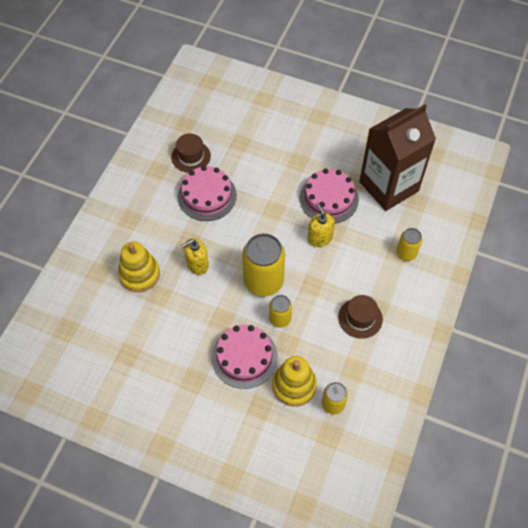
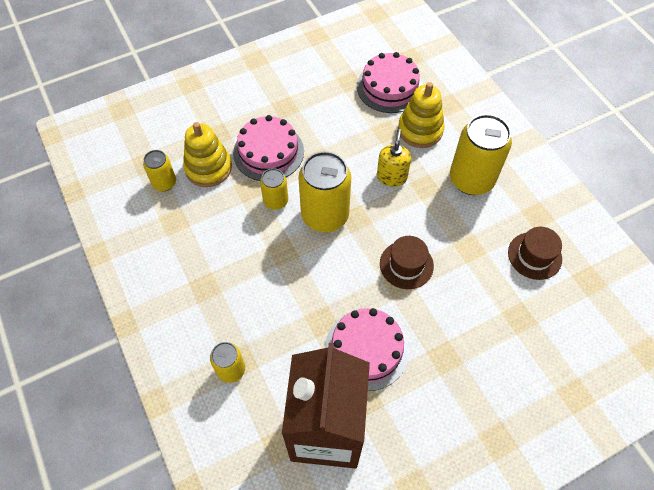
camera: 130 degrees right, 0 degrees up
pink cake [178,166,237,221] -> pink cake moved to [357,52,423,113]
yellow soap dispenser [308,202,335,247] -> none
brown hat [338,295,383,339] -> brown hat moved to [380,236,434,289]
none -> yellow can [450,114,512,195]

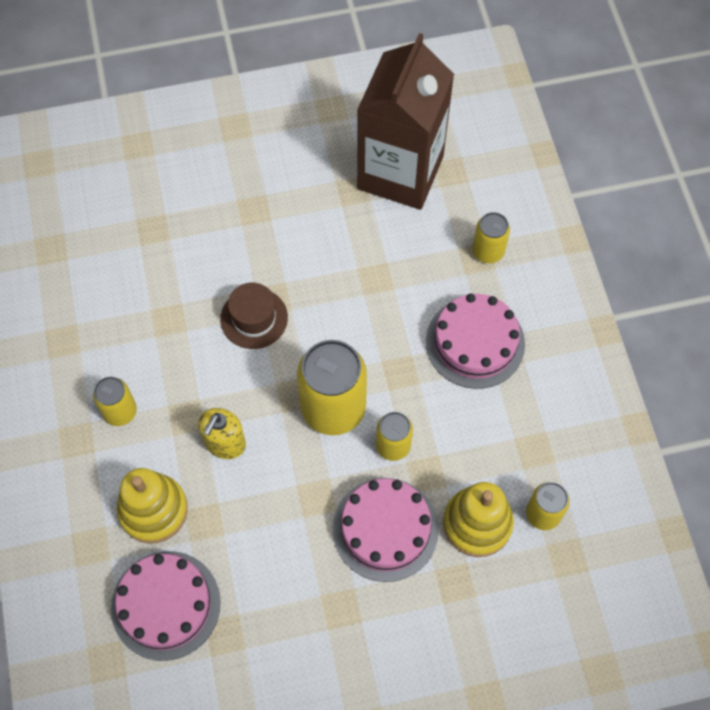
camera: 165 degrees left, 5 degrees up
pink cake [325,308,409,391] -> pink cake moved to [426,293,525,389]
yellow can [450,114,512,195] -> yellow can [93,377,137,426], size x0.53
brown hat [508,227,562,280] -> none

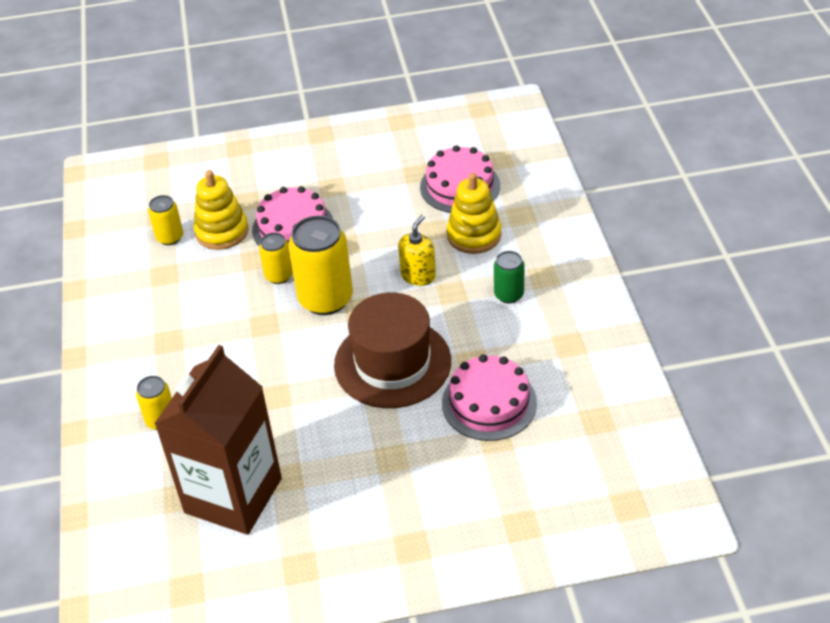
camera: 175 degrees left, 20 degrees down
yellow can [93,377,137,426] -> green can [494,251,525,304]
brown hat [220,283,288,349] -> brown hat [334,293,451,408], size x1.86
pink cake [426,293,525,389] -> pink cake moved to [442,354,537,441]

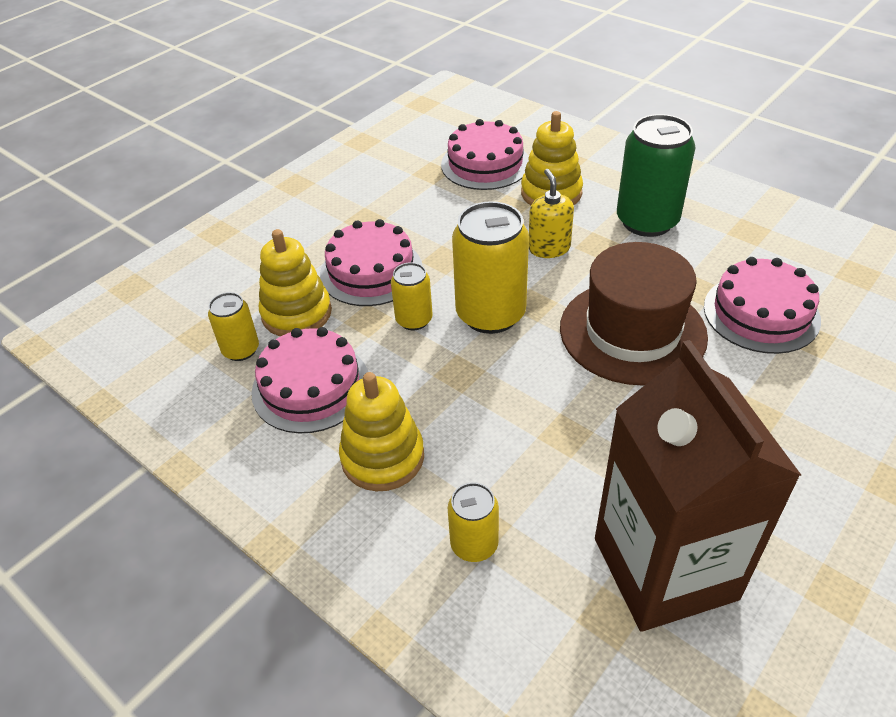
camera: 40 degrees left, 0 degrees up
green can [494,251,525,304] -> green can [617,114,695,237], size x1.87
none -> pink cake [251,327,368,434]
none -> yellow stacking toy [339,372,424,491]

